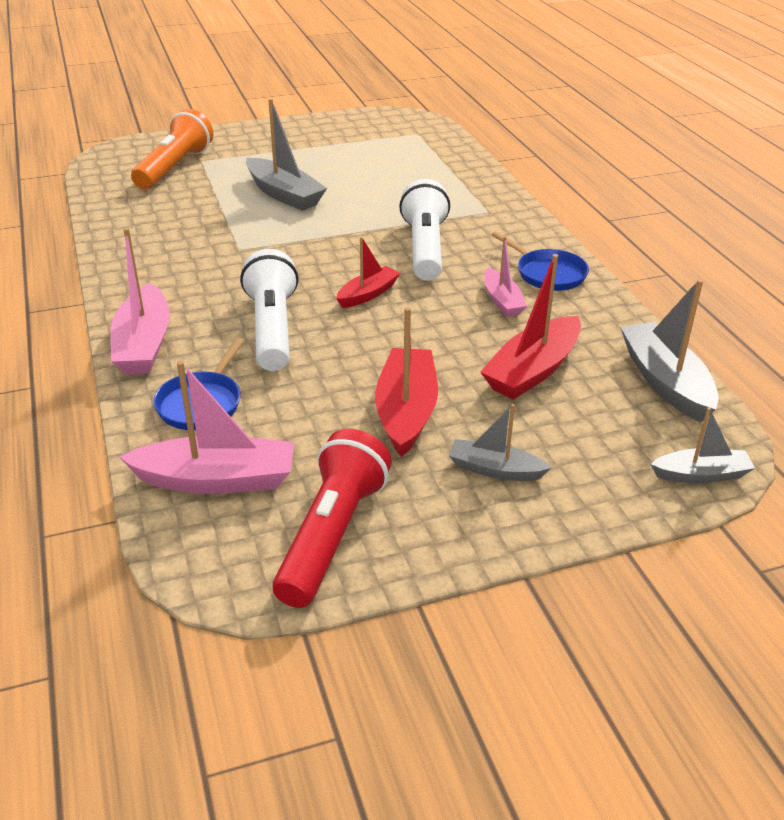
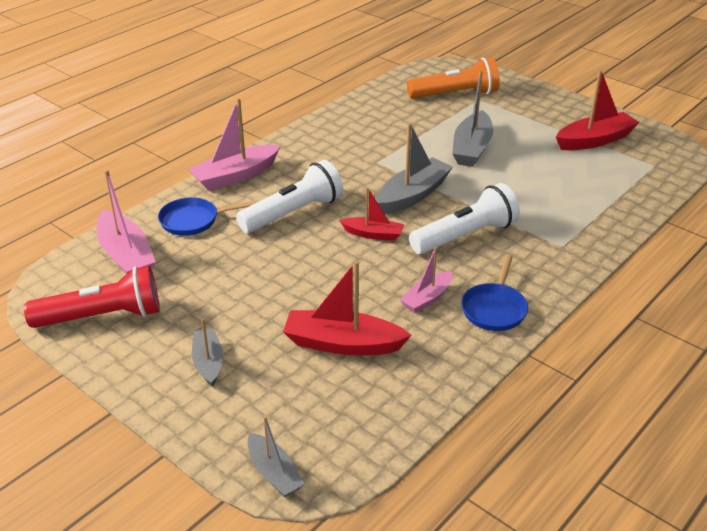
camera: 60 degrees right, 0 degrees up
red boat [375,307,438,457] -> red boat moved to [556,70,640,150]
grey boat [620,279,719,422] -> grey boat moved to [377,123,453,214]

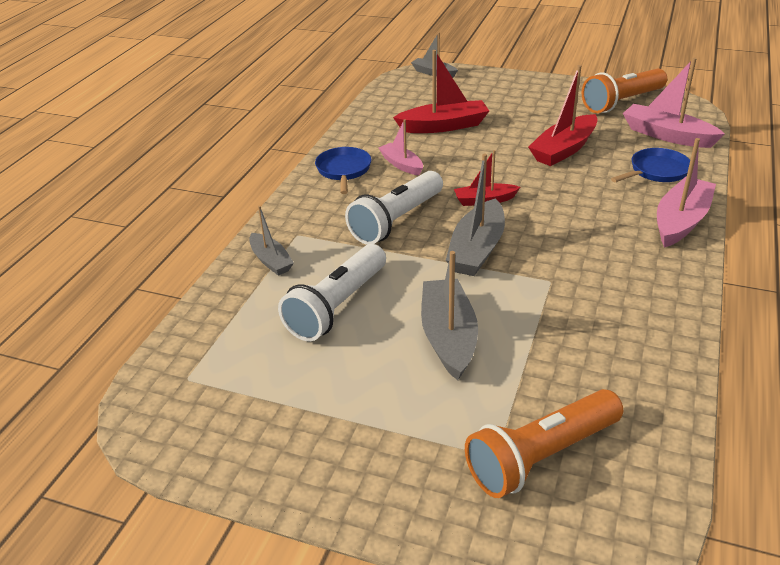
camera: 160 degrees right, 0 degrees up
red flashlight [24,266,160,328] -> orange flashlight [582,69,667,113]
grey boat [192,319,223,387] -> grey boat moved to [249,206,294,276]
white flashlight [236,160,343,233] -> white flashlight moved to [278,244,386,342]
pink boat [400,247,453,313] -> pink boat turned 60 degrees counterclockwise [378,120,423,175]
red boat [556,70,640,150] -> red boat moved to [528,65,597,166]

